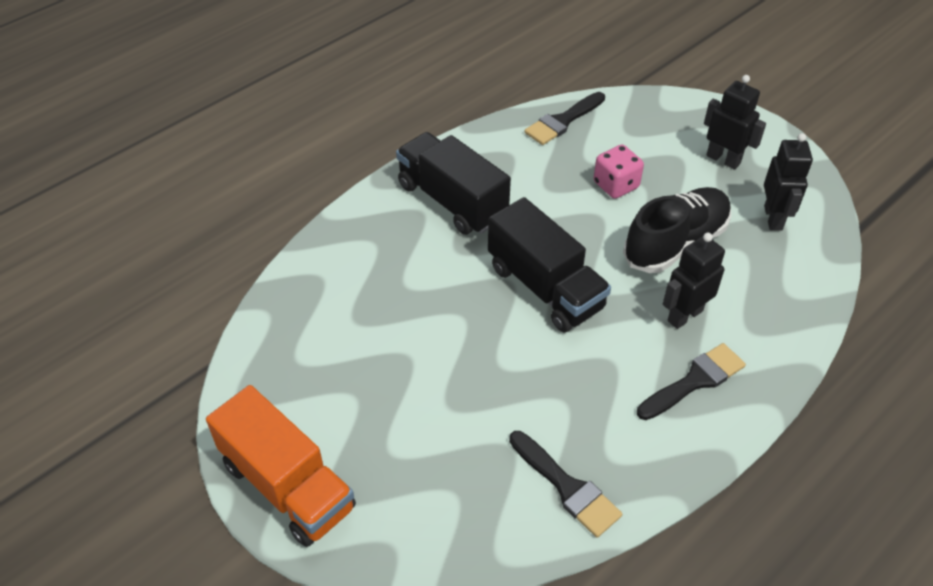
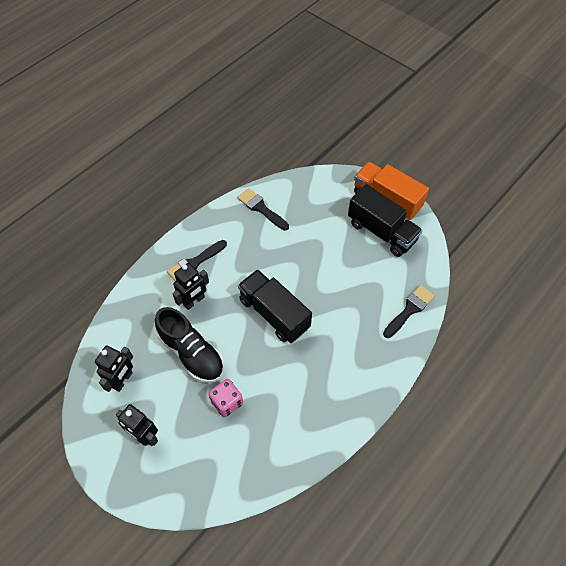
camera: 175 degrees right, 10 degrees up
black truck [396,132,511,235] -> black truck moved to [348,184,423,257]
black brush [524,92,605,145] -> black brush moved to [383,285,435,338]
black shoe [623,187,731,273] -> black shoe turned 90 degrees counterclockwise [155,307,224,383]
black robot [764,133,813,231] -> black robot turned 150 degrees counterclockwise [95,345,133,392]

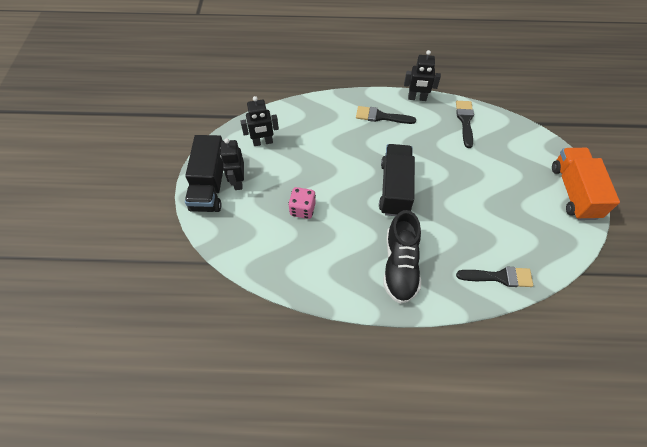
camera: 50 degrees right, 0 degrees up
black shoe [155,307,224,383] -> black shoe moved to [383,210,421,304]
black robot [172,263,209,310] -> black robot moved to [404,50,441,101]
black truck [348,184,423,257] -> black truck moved to [185,135,224,212]

